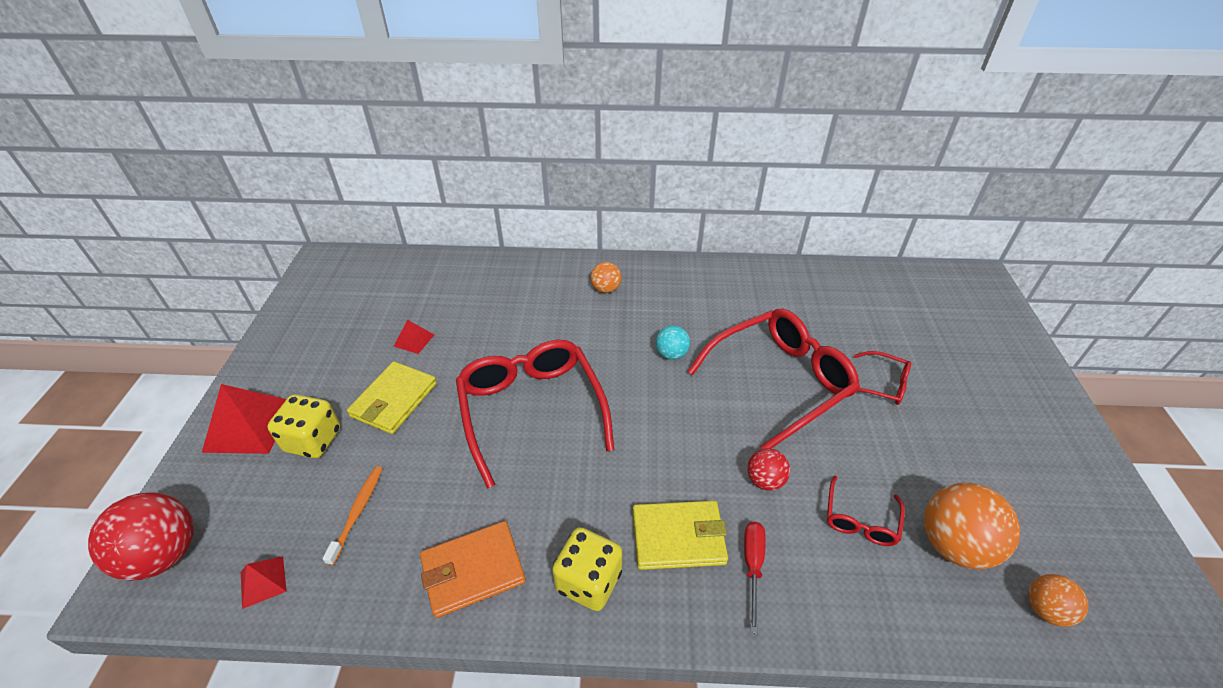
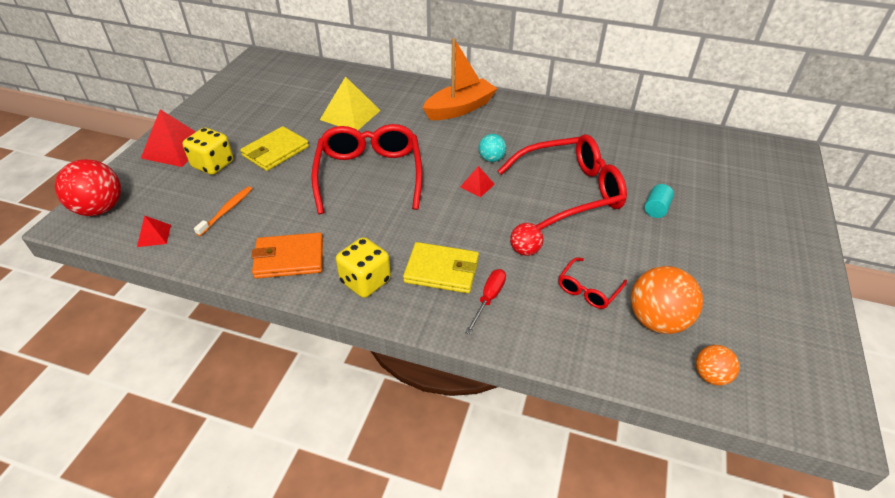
camera: 15 degrees right, 0 degrees up
red pyramid [394,320,434,354] -> red pyramid moved to [460,166,495,197]
orange ball [591,262,621,293] -> orange boat [423,38,498,120]
red glasses [854,351,911,405] -> turquoise cylinder [644,184,674,218]
none -> yellow pyramid [320,76,381,130]

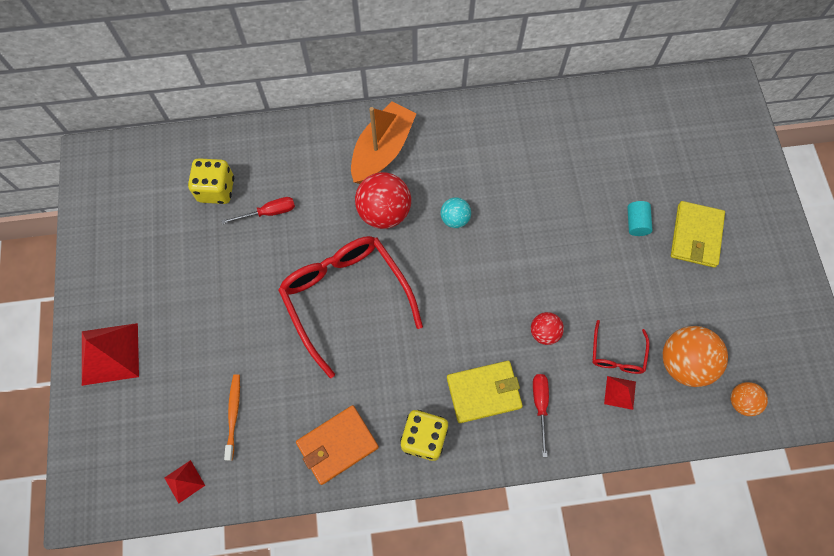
camera: 25 degrees left, 25 degrees up
red ball [55,159,121,216] -> red ball moved to [355,172,411,229]
yellow dice [183,128,233,175] -> yellow dice moved to [188,158,234,204]
yellow wallet [240,126,309,171] -> yellow wallet moved to [671,201,725,268]
yellow pyramid [320,76,381,130] -> red screwdriver [221,197,295,224]
red pyramid [460,166,495,197] -> red pyramid moved to [604,376,636,410]
red glasses [498,134,627,230] -> none

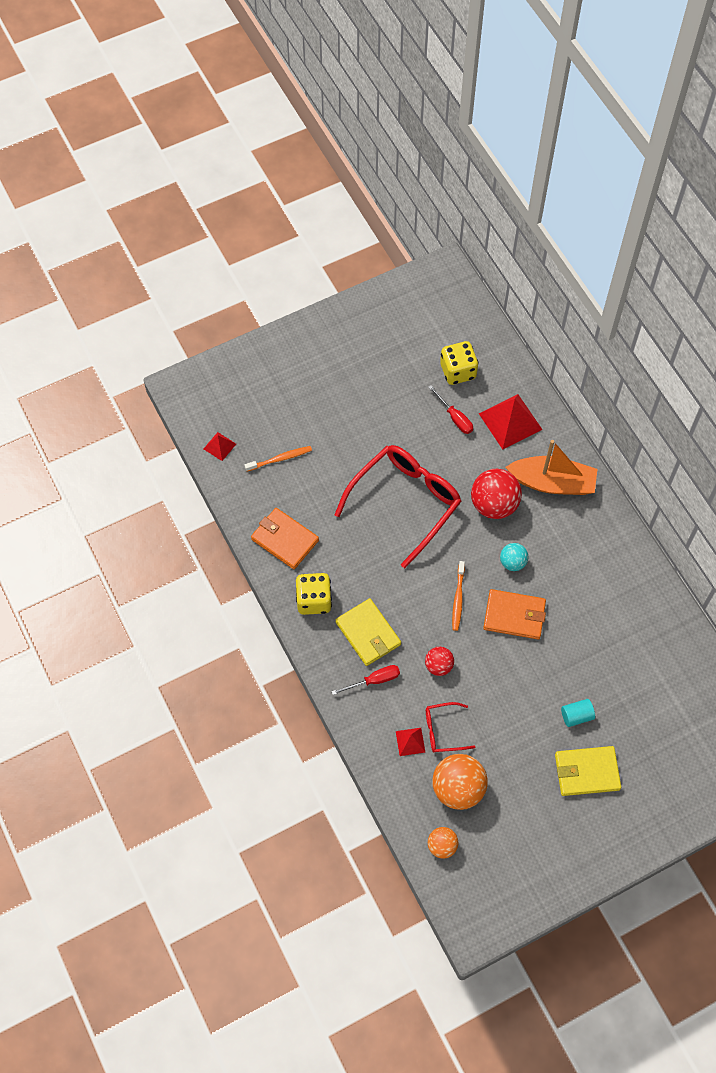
camera: 70 degrees right, 5 degrees down
red pyramid [82,323,139,386] -> red pyramid moved to [479,394,543,449]
none -> orange toothbrush [452,561,465,631]
none -> orange wallet [483,589,546,639]

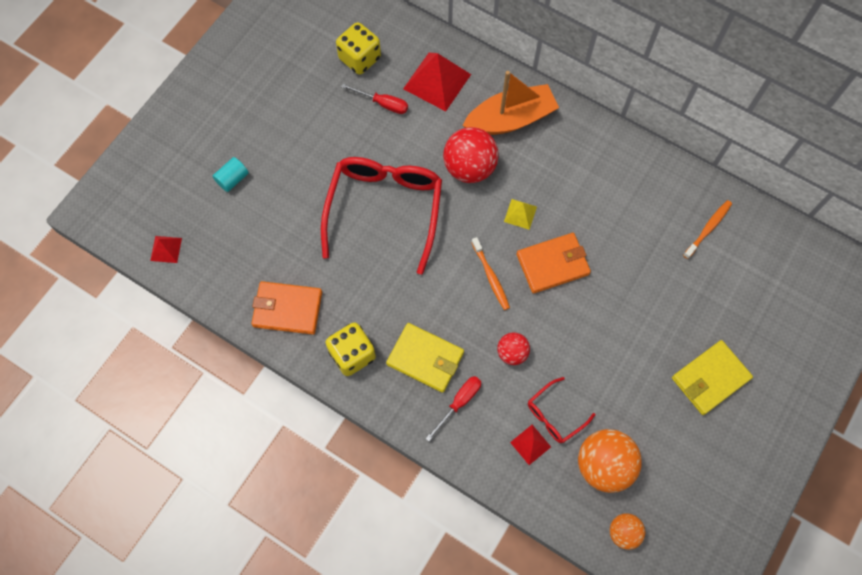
camera: 30 degrees left, 5 degrees up
orange toothbrush [245,446,312,471] -> orange toothbrush moved to [683,200,732,259]
turquoise ball [500,543,528,571] -> yellow pyramid [504,199,537,230]
turquoise cylinder [561,699,595,727] -> turquoise cylinder moved to [213,157,249,192]

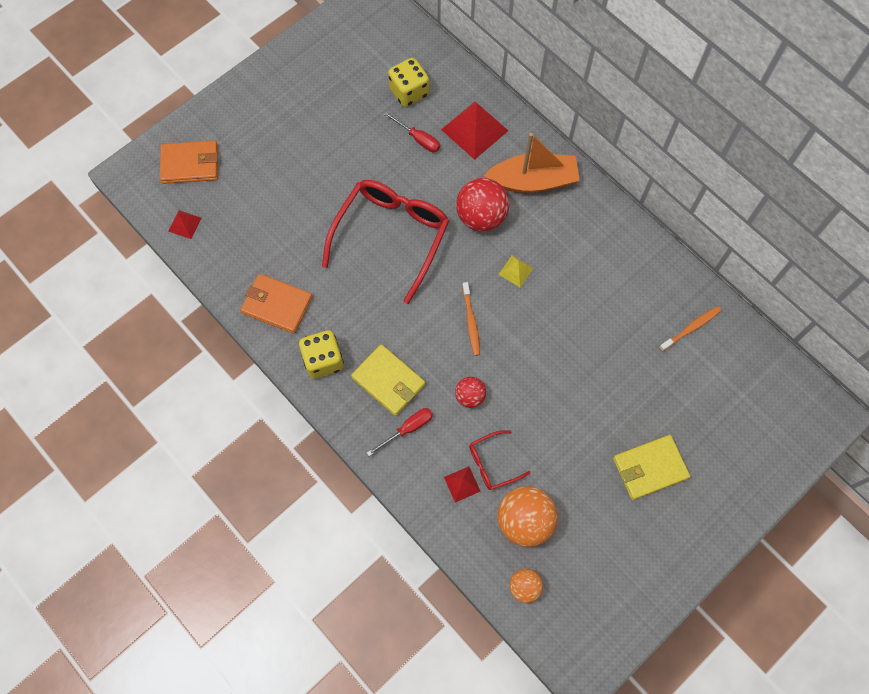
camera: 15 degrees right, 0 degrees up
turquoise cylinder [213,157,249,192] -> none
orange wallet [517,233,591,294] -> orange wallet moved to [160,141,218,184]

